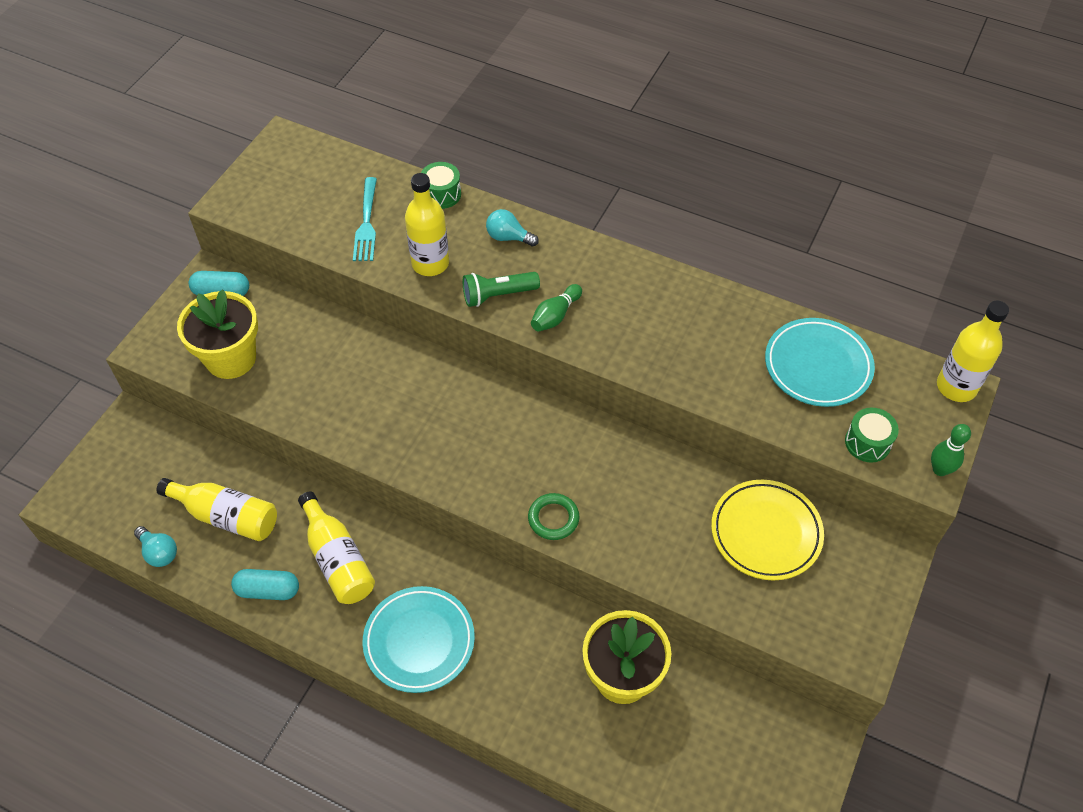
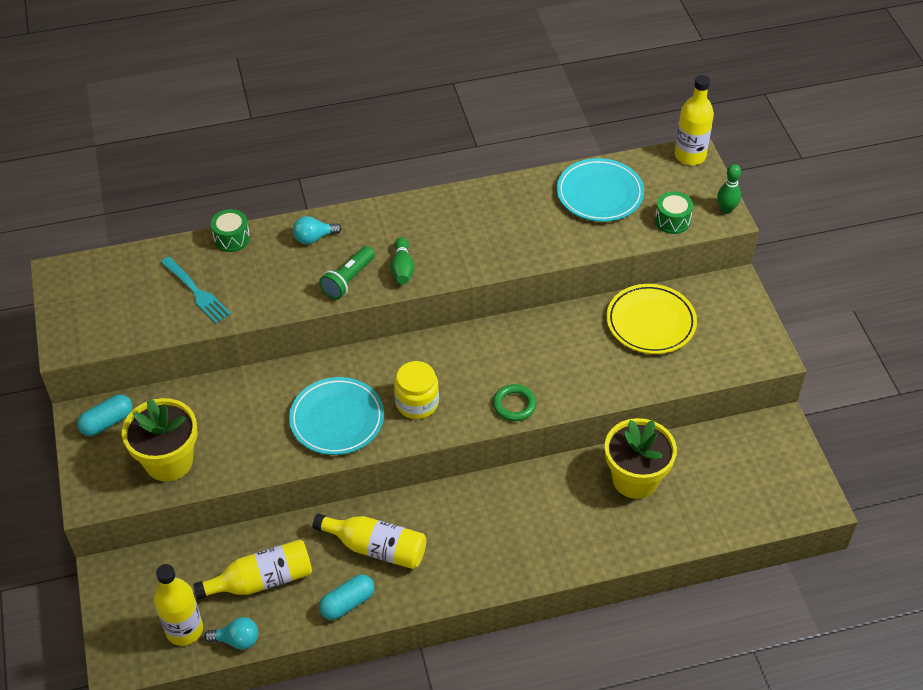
camera: 40 degrees left, 5 degrees down
turquoise plate [363,586,475,693] -> turquoise plate moved to [289,377,384,455]
yellow bottle [405,173,449,276] -> yellow bottle moved to [154,564,203,646]
none -> yellow jar [394,361,439,419]

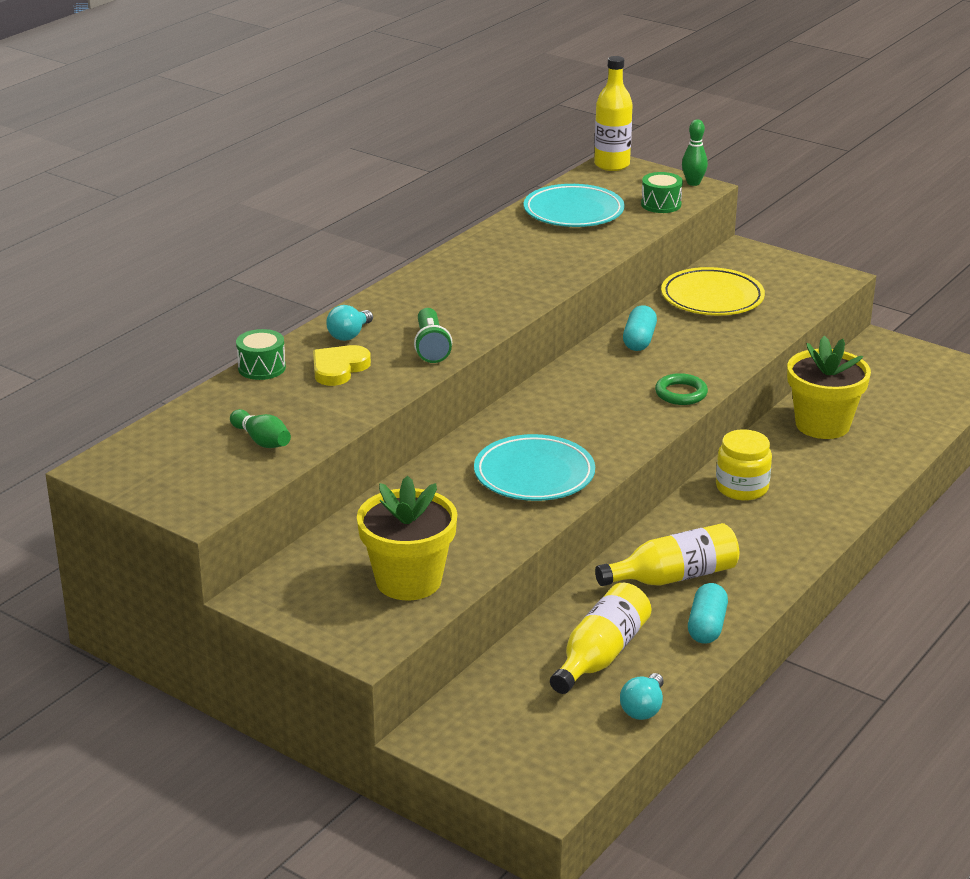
camera: 40 degrees left, 20 degrees down
turquoise capsule [77,394,133,436] -> turquoise capsule moved to [623,305,657,351]
yellow bottle [154,564,203,646] -> none
turquoise fork [161,257,231,324] -> none
turquoise light bulb [204,617,259,650] -> turquoise light bulb turned 150 degrees clockwise [620,673,664,720]
green bowling pin [390,237,415,284] -> green bowling pin moved to [230,409,291,448]
yellow jar [394,361,439,419] -> yellow jar moved to [716,429,772,501]
none -> yellow heart [313,345,371,386]

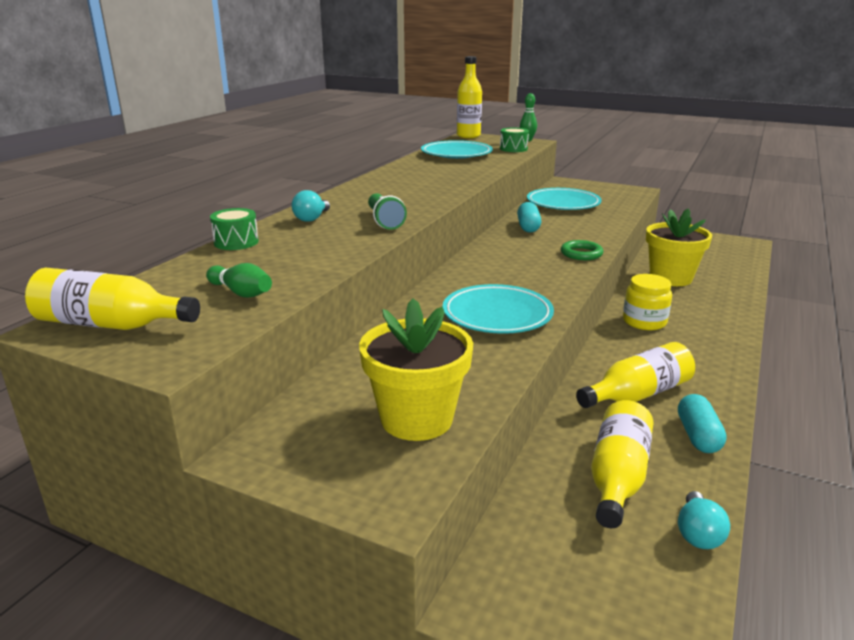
camera: 10 degrees left, 5 degrees down
yellow heart [313,345,371,386] -> none
yellow plate [661,267,765,315] -> turquoise plate [527,188,602,210]
none -> yellow bottle [25,268,200,330]

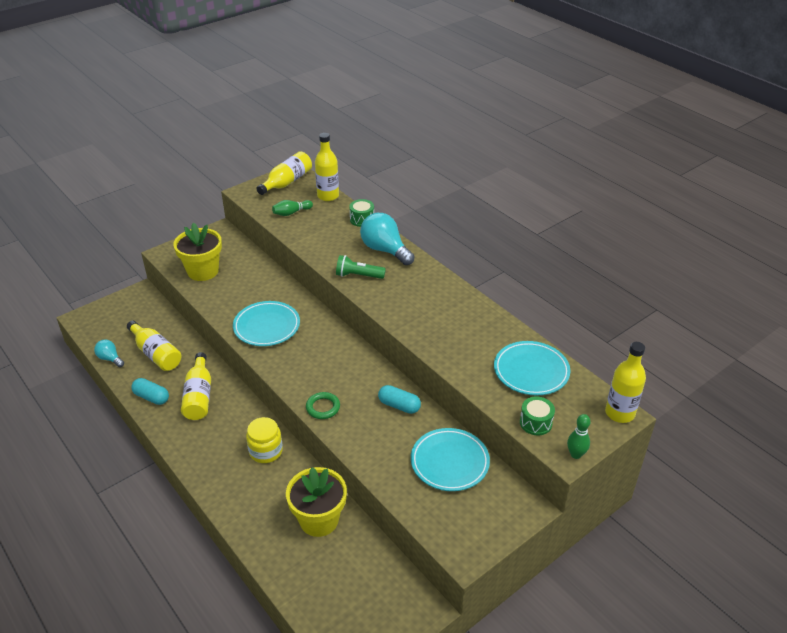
camera: 115 degrees right, 15 degrees up
turquoise light bulb [291,190,330,222] -> turquoise light bulb [360,213,415,265], size x1.88
none -> yellow bottle [315,133,339,201]

